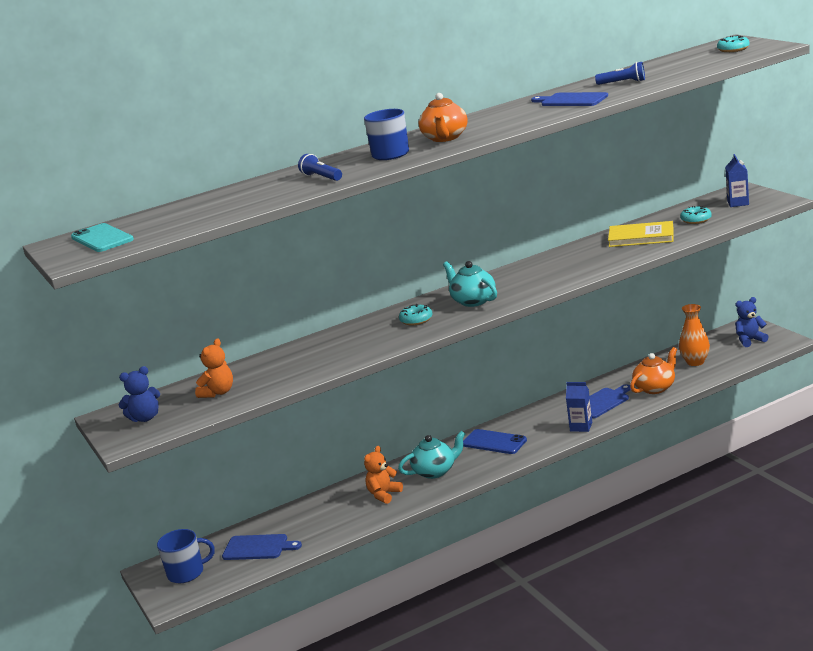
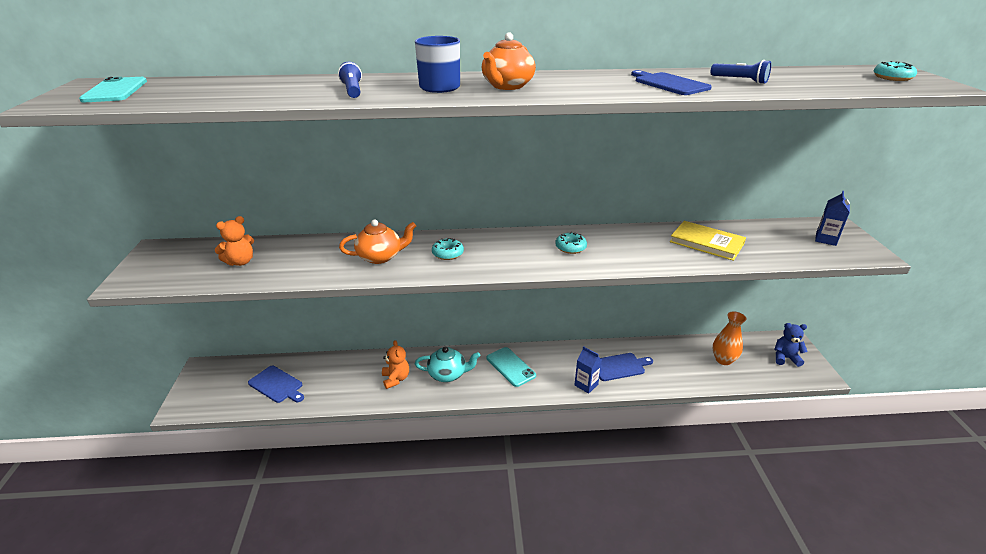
camera: 20 degrees right, 10 degrees up
blue teddy bear [119,366,160,422] -> none
blue mug [157,529,215,583] -> none
orange teddy bear [364,446,403,504] -> orange teddy bear turned 105 degrees clockwise [382,340,409,389]
turquoise teapot [443,261,497,307] -> none
blue phone [463,429,527,454] -> turquoise phone [487,347,536,387]
orange teapot [630,347,677,394] -> orange teapot moved to [339,219,416,264]
turquoise donut [680,205,712,224] -> turquoise donut moved to [555,232,587,254]

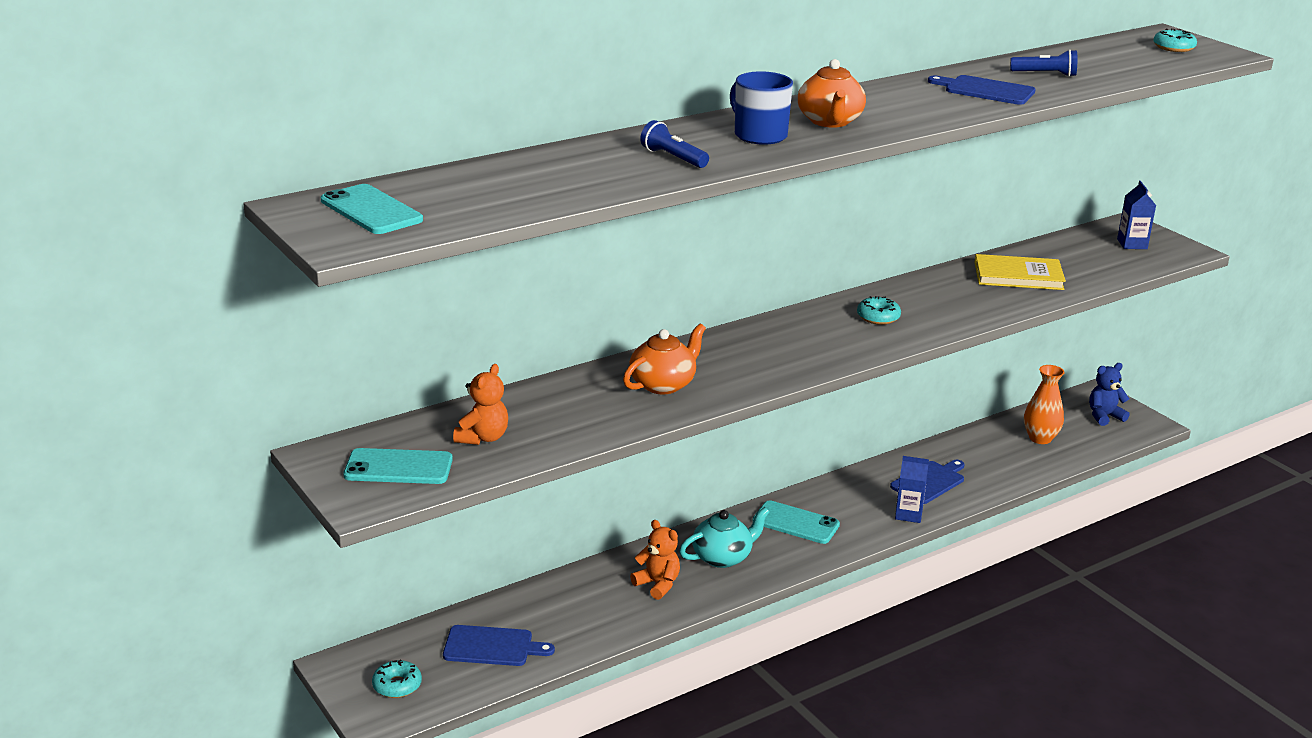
camera: 30 degrees left, 5 degrees down
turquoise donut [432,238,464,260] -> turquoise donut moved to [372,659,422,698]
none -> turquoise phone [343,448,453,484]

